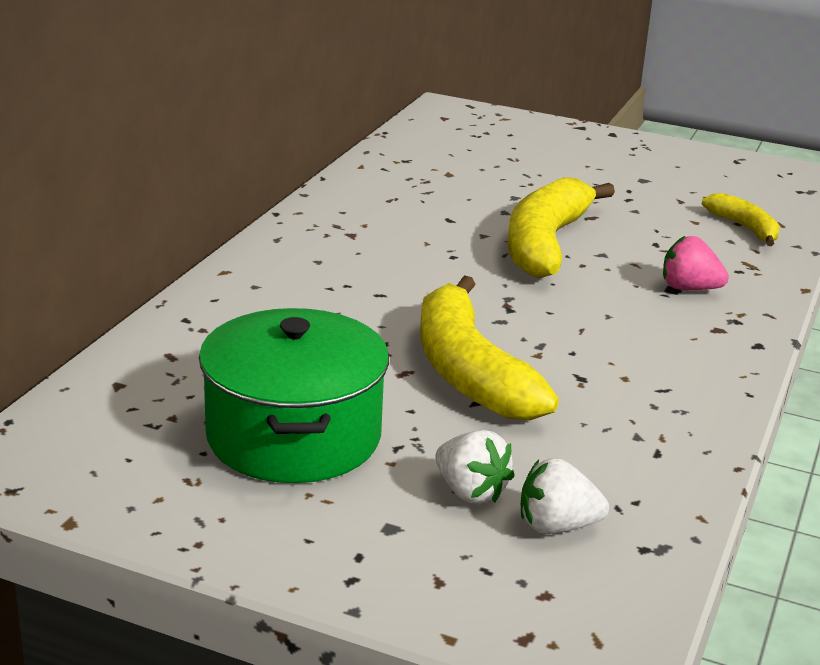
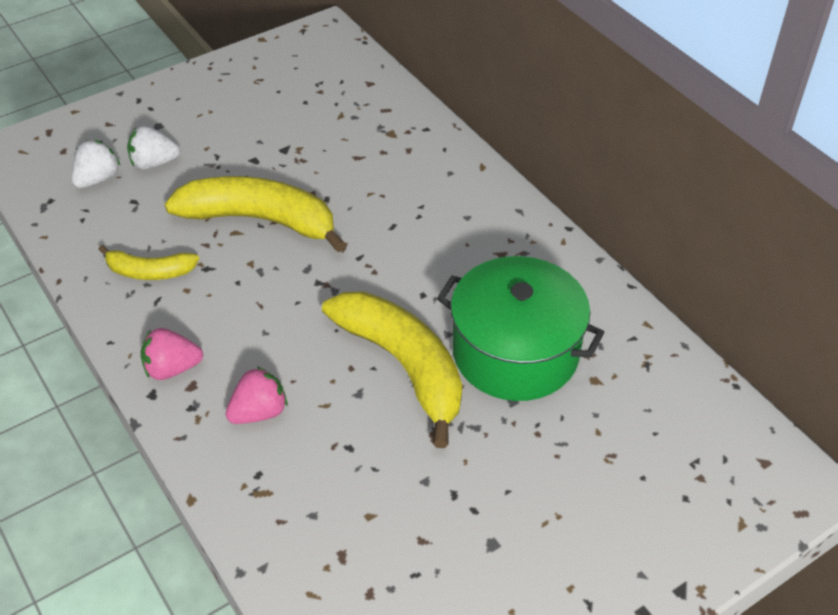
camera: 125 degrees right, 20 degrees up
green pot [199,308,389,483] -> green pot moved to [437,256,604,401]
yellow banana [702,193,780,246] -> yellow banana moved to [98,245,199,280]
none -> pink strawberry [141,328,203,380]

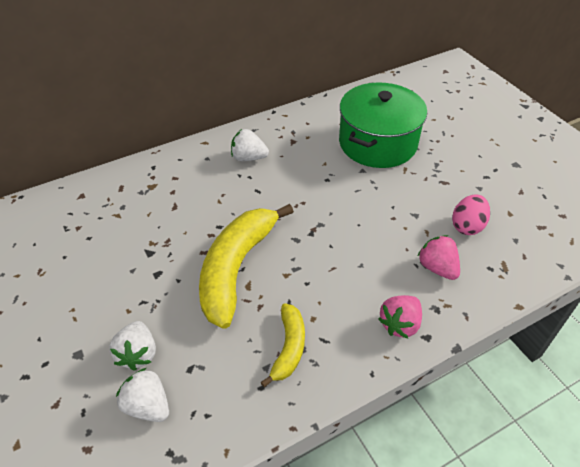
camera: 85 degrees left, 0 degrees up
pink strawberry [141,328,203,380] -> pink strawberry turned 45 degrees clockwise [378,295,422,339]
yellow banana [322,291,462,448] -> none
none -> white strawberry [231,129,269,161]
none -> pink egg [452,195,490,235]

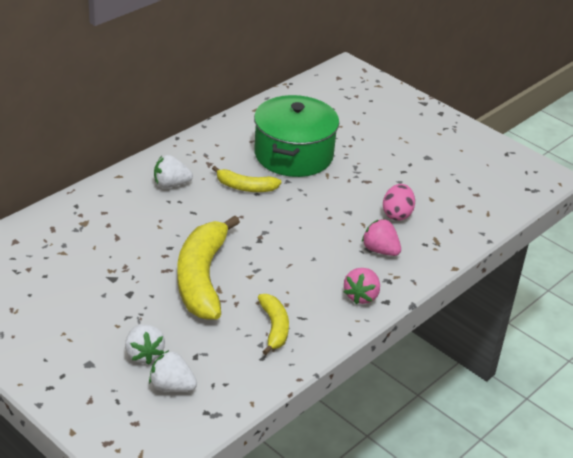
camera: 20 degrees left, 10 degrees down
none -> yellow banana [212,166,282,192]

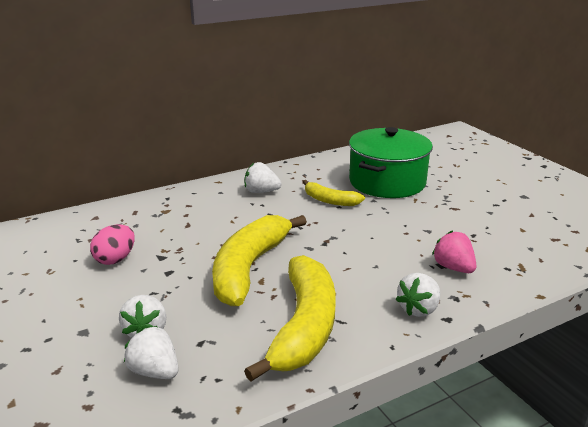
camera: 20 degrees right, 10 degrees down
yellow banana [258,294,289,355] -> yellow banana [244,255,336,382], size x1.91
pink strawberry [344,268,380,304] -> white strawberry [396,273,440,317]
pink egg [383,184,415,221] -> pink egg moved to [90,224,135,265]

